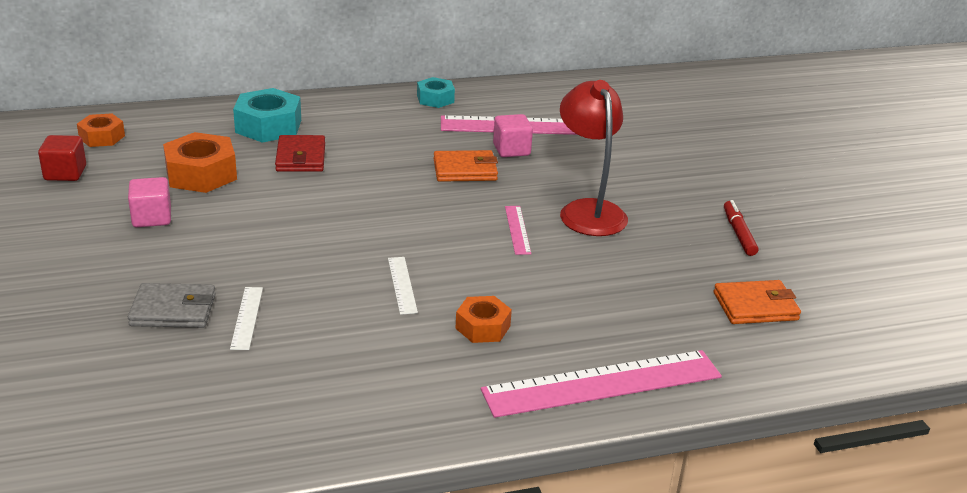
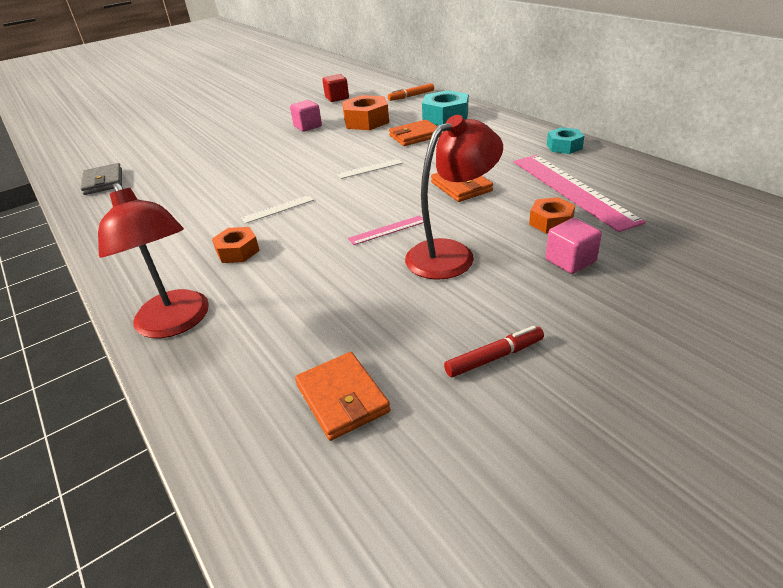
camera: 75 degrees right, 5 degrees up
orange nut [77,113,125,147] -> orange nut moved to [529,197,575,233]
grey wallet [128,283,216,328] -> grey wallet moved to [80,163,122,195]
white ruler [230,287,263,350] -> white ruler moved to [337,159,402,179]
red wallet [275,135,325,172] -> orange wallet [389,120,442,146]
pink ruler [481,350,722,418] -> red lamp [98,182,209,338]
pink cube [493,114,533,157] -> pink cube moved to [546,218,602,274]
none -> orange marker [388,83,434,101]

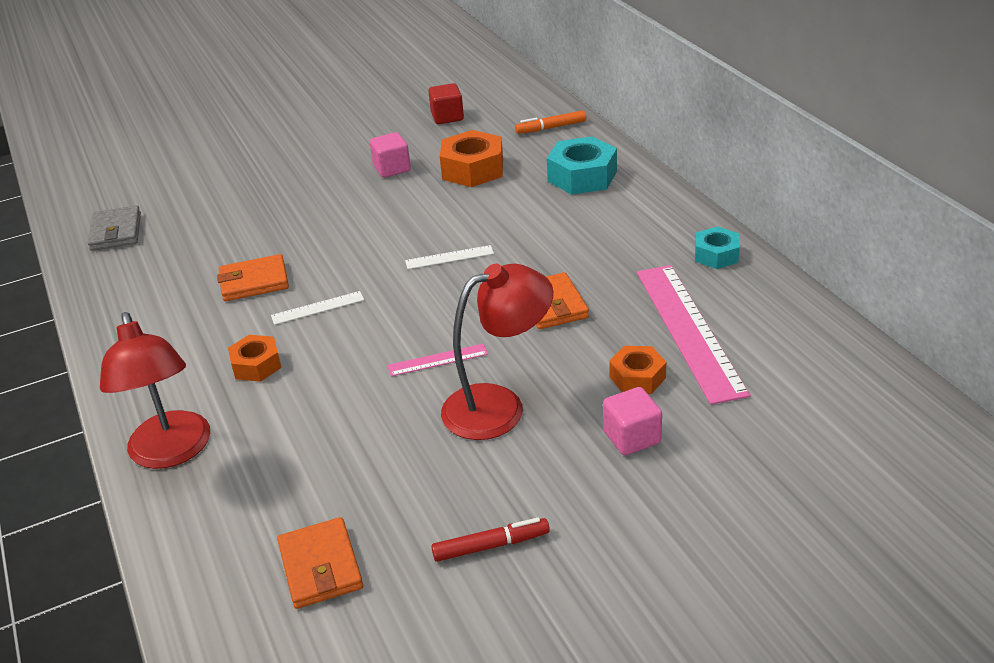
camera: 10 degrees right, 0 degrees up
orange wallet [389,120,442,146] -> orange wallet moved to [217,254,289,301]

